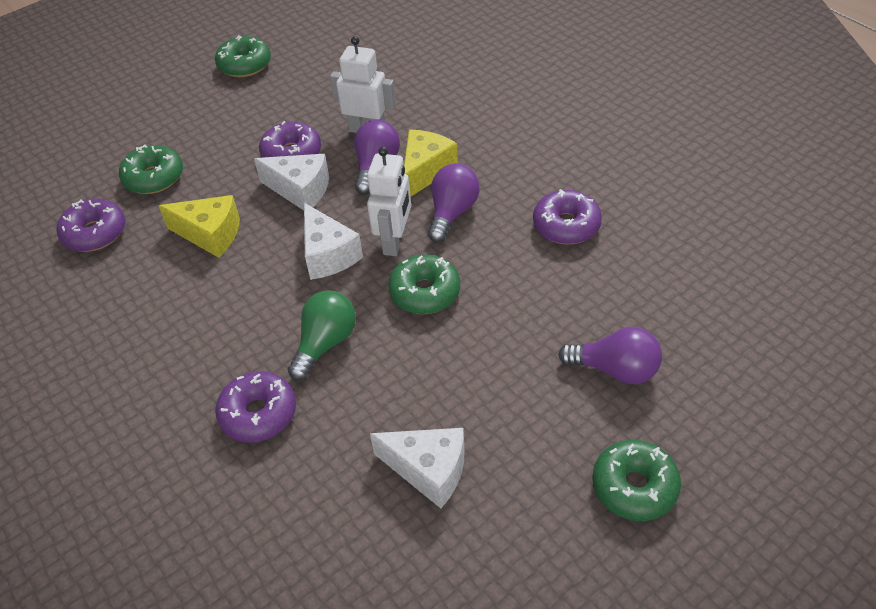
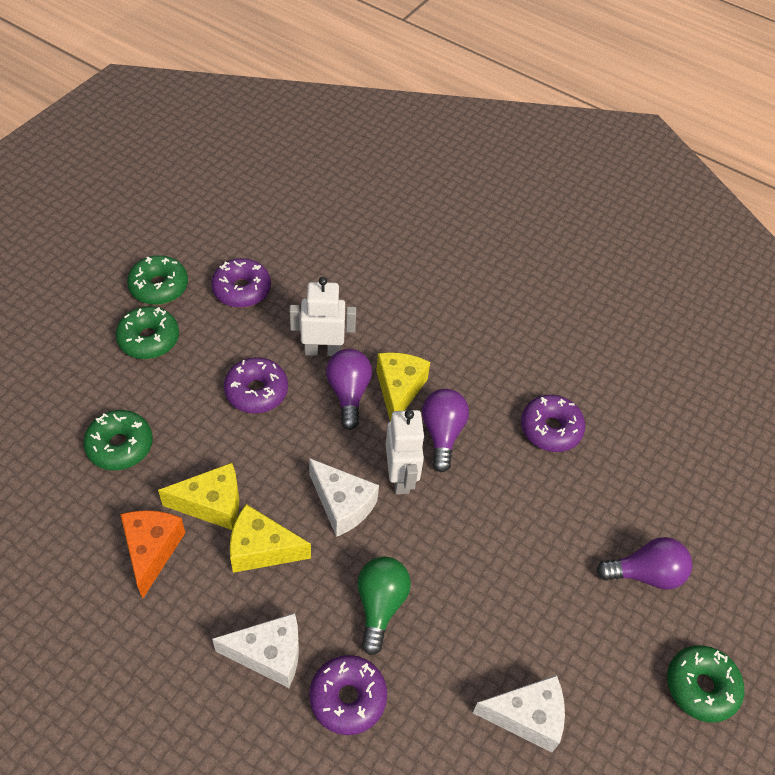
camera: 25 degrees left, 5 degrees up
purple donut [57,199,125,252] -> purple donut moved to [211,258,271,308]
white cheese [254,154,329,210] -> white cheese moved to [212,613,299,688]
green donut [388,254,460,314] -> green donut moved to [116,306,179,359]
none -> orange cheese [120,510,185,599]
none -> yellow cheese [230,504,311,573]

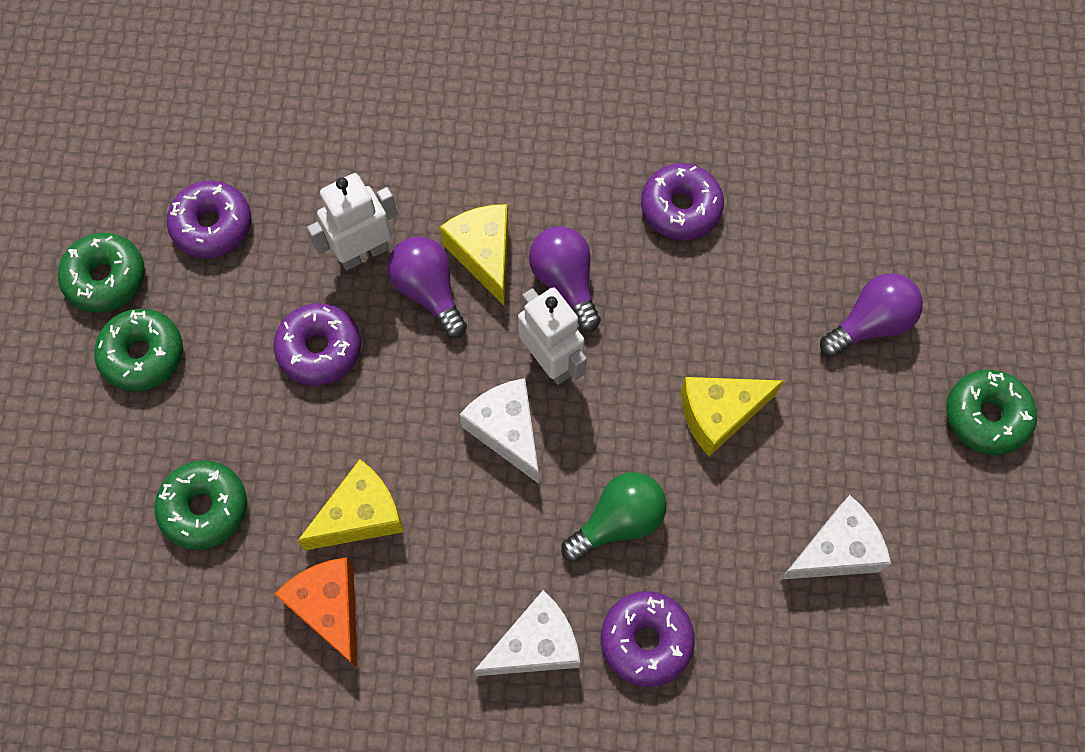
camera: 25 degrees left, 15 degrees up
yellow cheese [230,504,311,573] -> yellow cheese moved to [681,377,784,457]
white cheese [309,458,379,537] -> white cheese turned 135 degrees counterclockwise [459,378,539,484]
green light bulb [358,557,411,655] -> green light bulb turned 75 degrees clockwise [561,472,667,562]

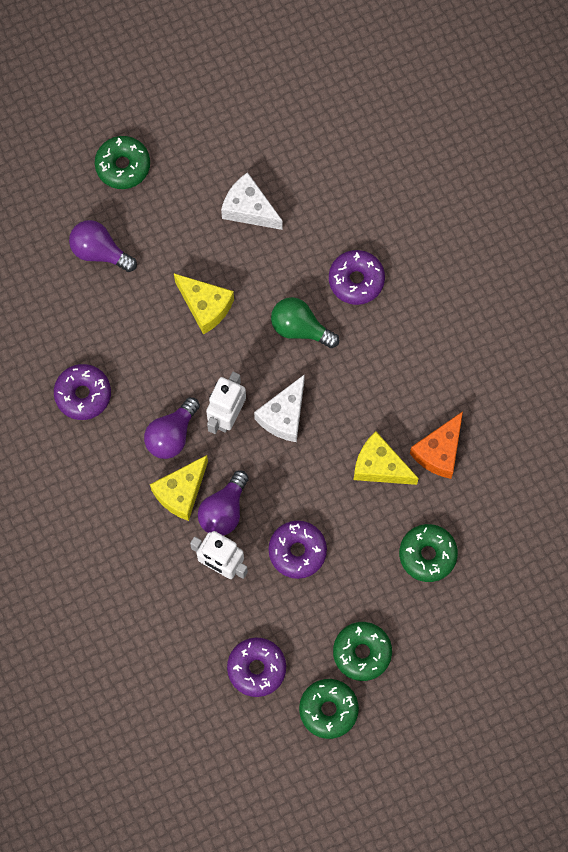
camera: 120 degrees left, 5 degrees up
white cheese [474,590,580,676] -> none

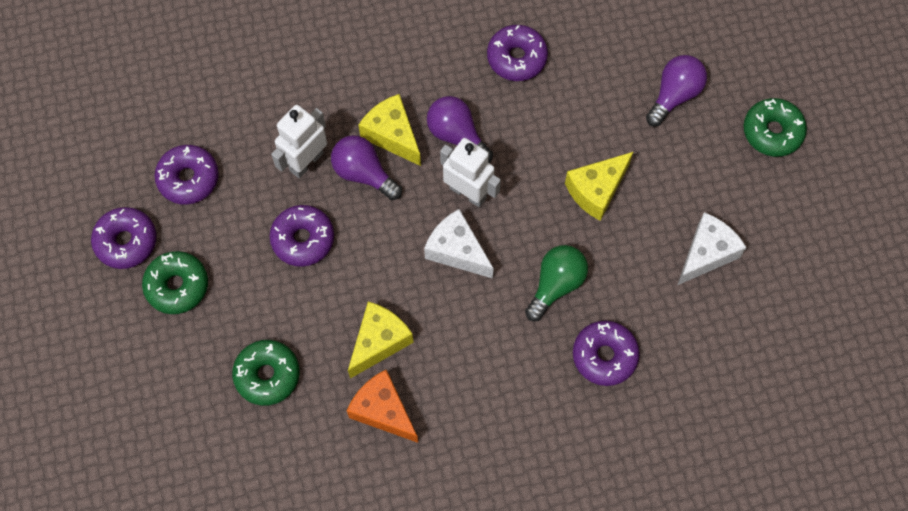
camera: 100 degrees right, 5 degrees down
green donut [299,679,359,739] -> purple donut [91,207,156,269]

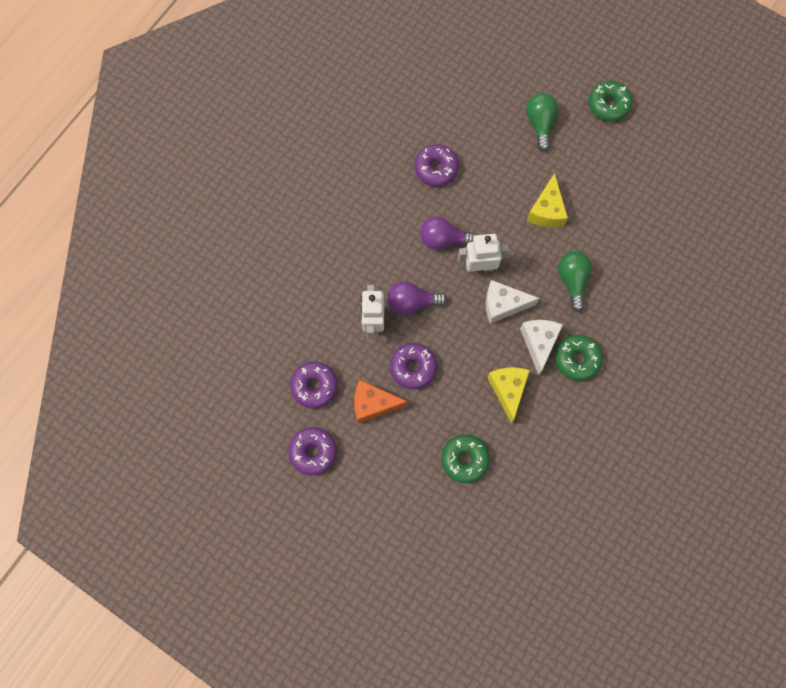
camera: 40 degrees left, 5 degrees up
green donut [142,251,208,314] -> green donut moved to [555,335,603,381]
orange cheese [347,370,418,443] -> orange cheese moved to [354,380,408,424]
yellow cheese [358,94,421,166] -> none
purple donut [573,321,640,386] -> none
purple light bulb [646,55,707,126] -> green light bulb [526,93,558,151]
white cheese [678,212,747,285] -> white cheese moved to [520,320,563,375]

